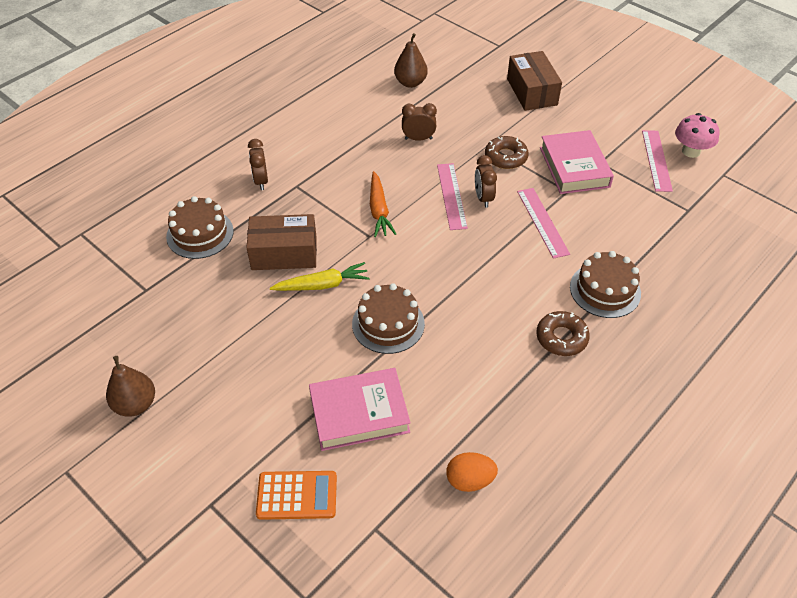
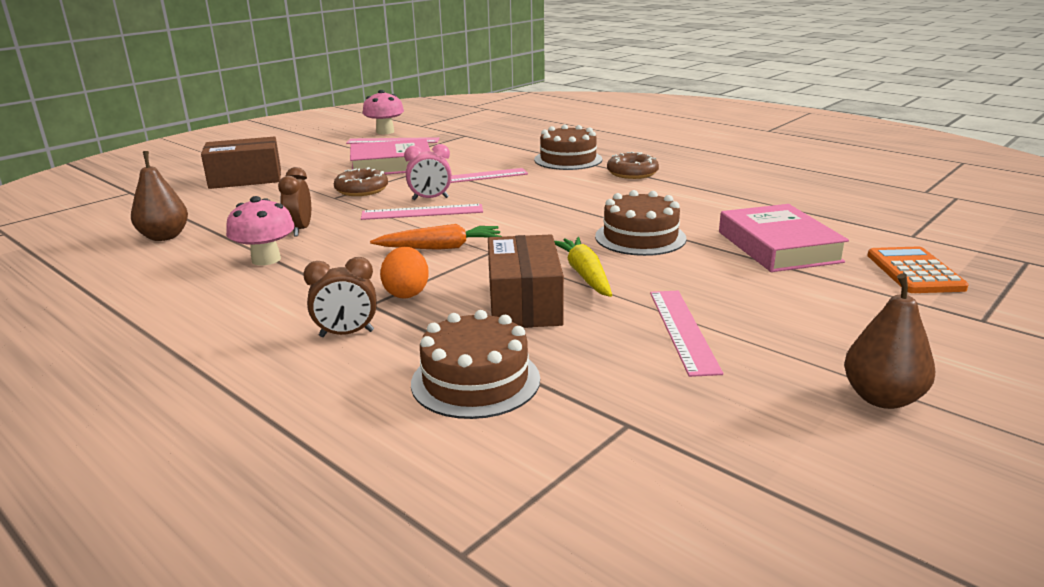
camera: 90 degrees left, 25 degrees down
orange egg [446,452,498,492] -> orange egg moved to [380,247,429,299]
brown clock [475,155,497,208] -> pink clock [404,144,452,200]
none -> pink mushroom [226,196,295,266]
none -> pink ruler [650,291,723,377]

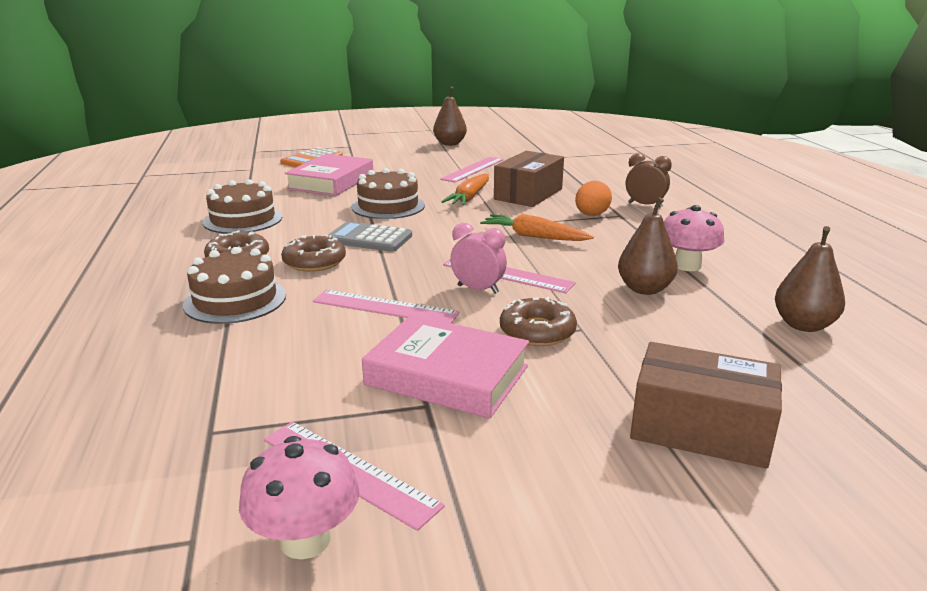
camera: 145 degrees left, 0 degrees up
brown clock [278,167,311,237] -> brown pear [618,197,678,295]
brown cake [411,310,540,419] -> brown cake moved to [203,179,283,234]
yellow carrot [554,237,612,297] -> orange carrot [441,174,489,205]
none -> brown donut [281,235,346,272]
none -> grey calculator [328,221,412,252]

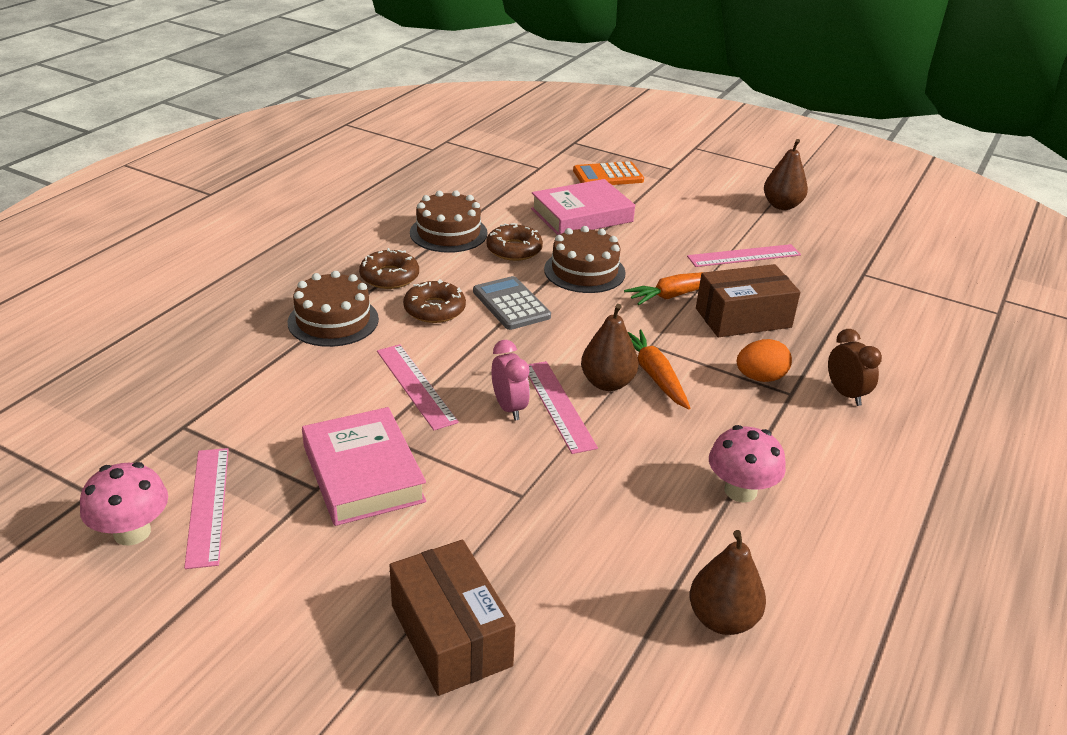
camera: 40 degrees right, 10 degrees up
brown donut [500,297,577,346] -> brown donut moved to [486,223,543,261]
brown pear [618,197,678,295] -> brown pear moved to [581,304,639,391]

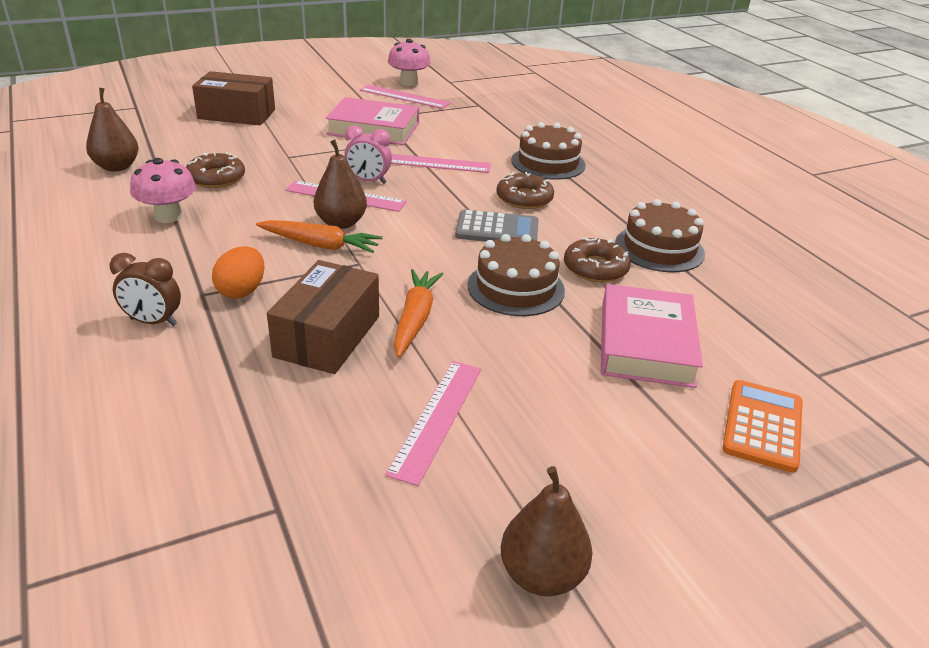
camera: 125 degrees right, 0 degrees up
brown donut [359,248,419,289] -> brown donut moved to [186,152,245,188]

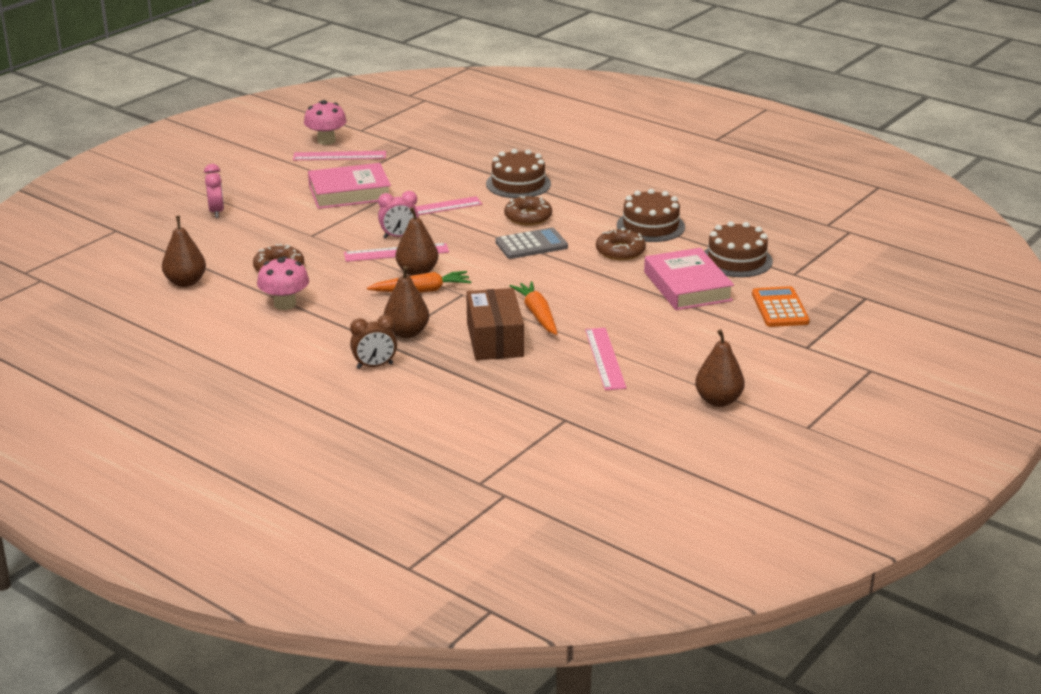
camera: 25 degrees left, 5 degrees down
brown box [192,71,275,125] -> pink clock [204,164,224,218]
orange egg [212,246,264,299] -> brown pear [383,266,429,338]
brown cake [467,234,565,316] -> brown cake moved to [704,221,773,277]

